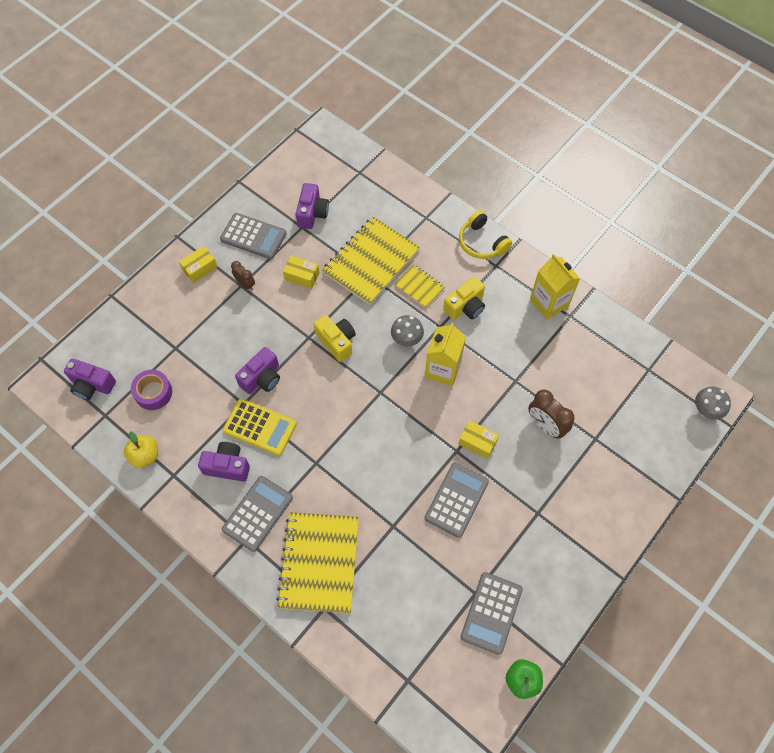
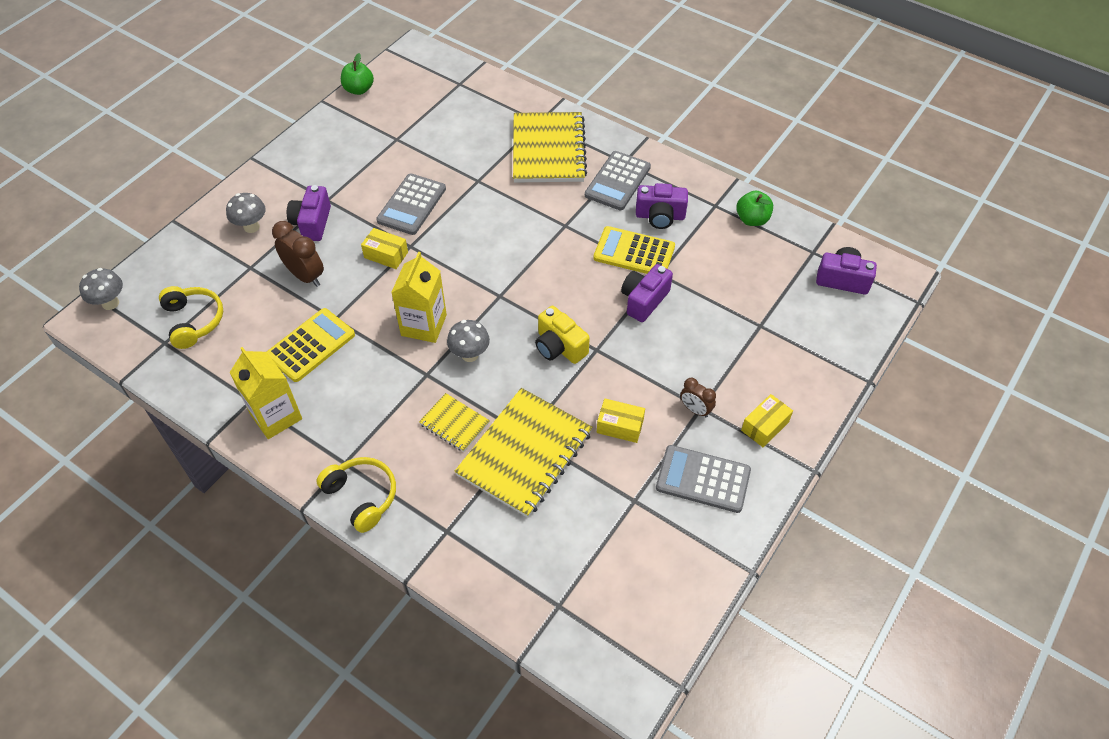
camera: 175 degrees right, 10 degrees down
yellow apple [124,431,158,468] -> green apple [736,190,773,226]
purple tape [131,370,172,410] -> none
purple camera [296,183,329,229] -> purple camera moved to [287,185,331,241]
yellow camera [443,276,485,320] -> none
grey calculator [461,572,523,655] -> none
none -> yellow headphones [159,286,223,349]
none -> grey mushroom [226,193,266,233]
none -> yellow calculator [267,308,355,382]

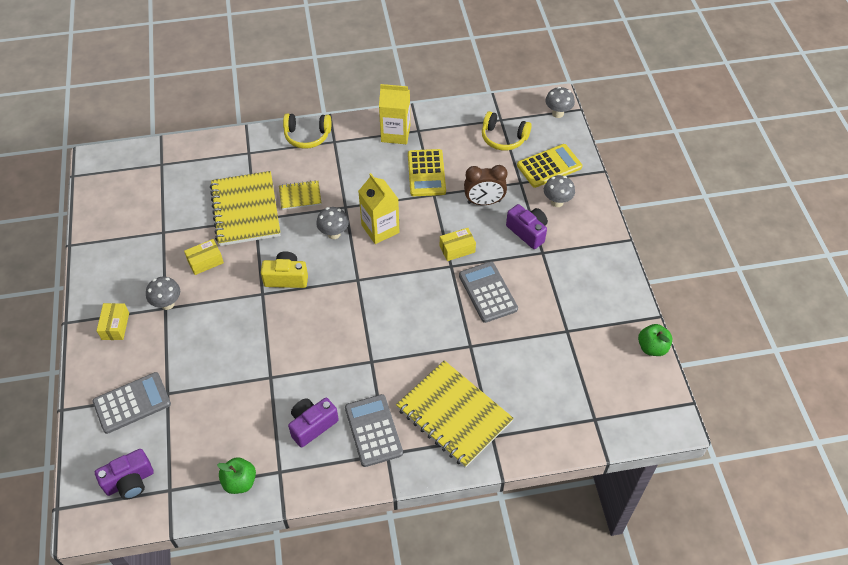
camera: 135 degrees right, 0 degrees up
yellow calculator [593,226,675,274] -> yellow calculator moved to [517,144,582,188]
purple camera [621,264,673,322] -> none
grey calculator [656,445,751,513] -> grey calculator moved to [93,372,171,434]
brown clock [680,378,716,417] -> grey mushroom [146,277,180,310]

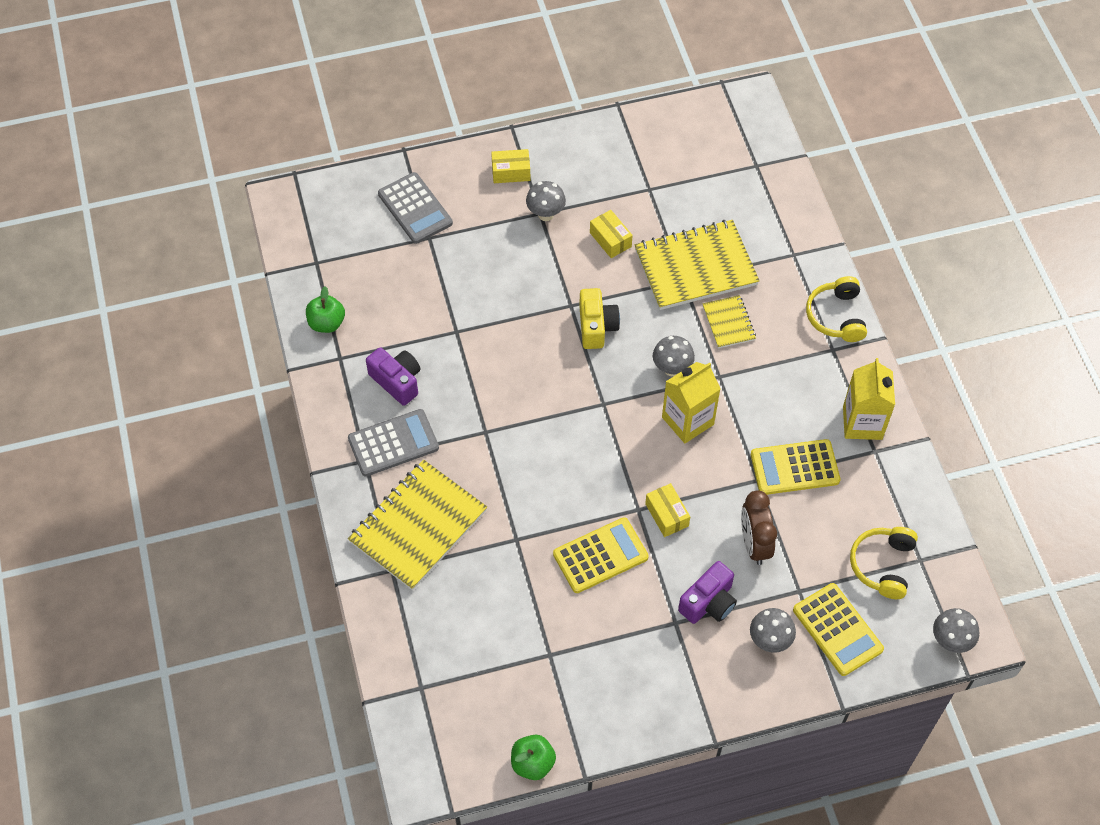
camera: 85 degrees right, 5 degrees up
purple camera [95,449,154,500] -> none
grey calculator [459,262,518,323] -> yellow calculator [553,517,649,593]

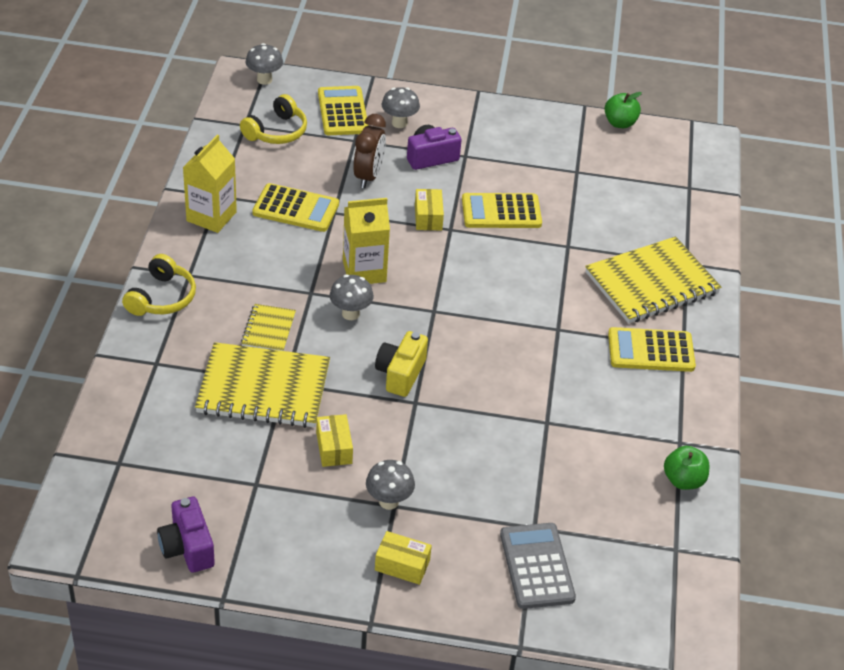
camera: 160 degrees left, 15 degrees down
grey calculator [348,409,439,477] -> yellow calculator [608,327,696,372]
purple camera [366,347,420,406] -> purple camera moved to [157,497,215,572]

